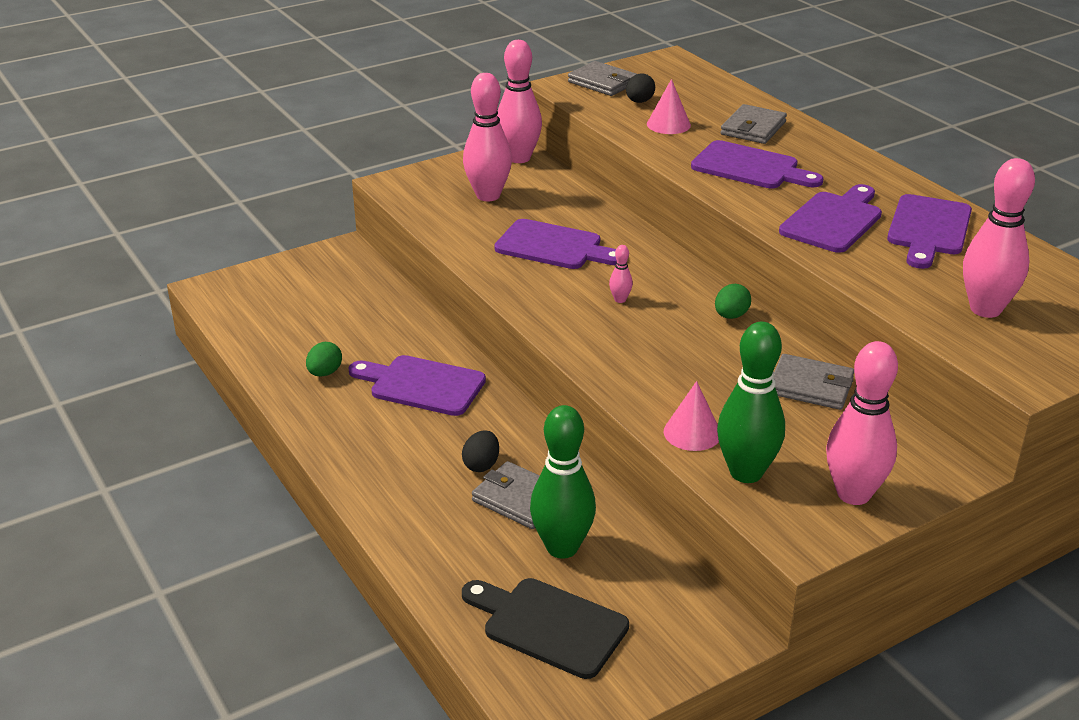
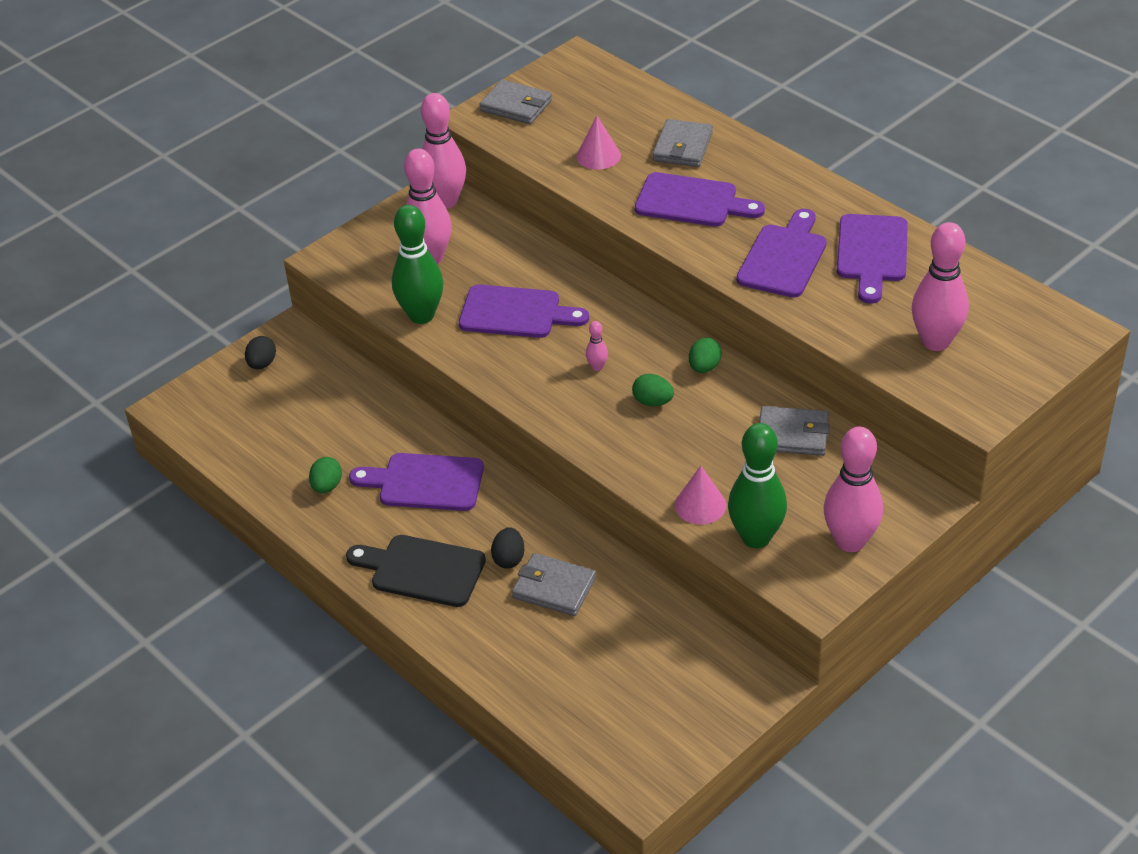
camera: 10 degrees left, 10 degrees up
black cutting board [462,578,629,679] -> black cutting board moved to [346,535,486,607]
green bowling pin [530,405,596,559] -> green bowling pin moved to [392,205,443,324]
black egg [626,74,655,103] -> black egg moved to [245,336,276,369]
none -> green egg [632,374,674,406]

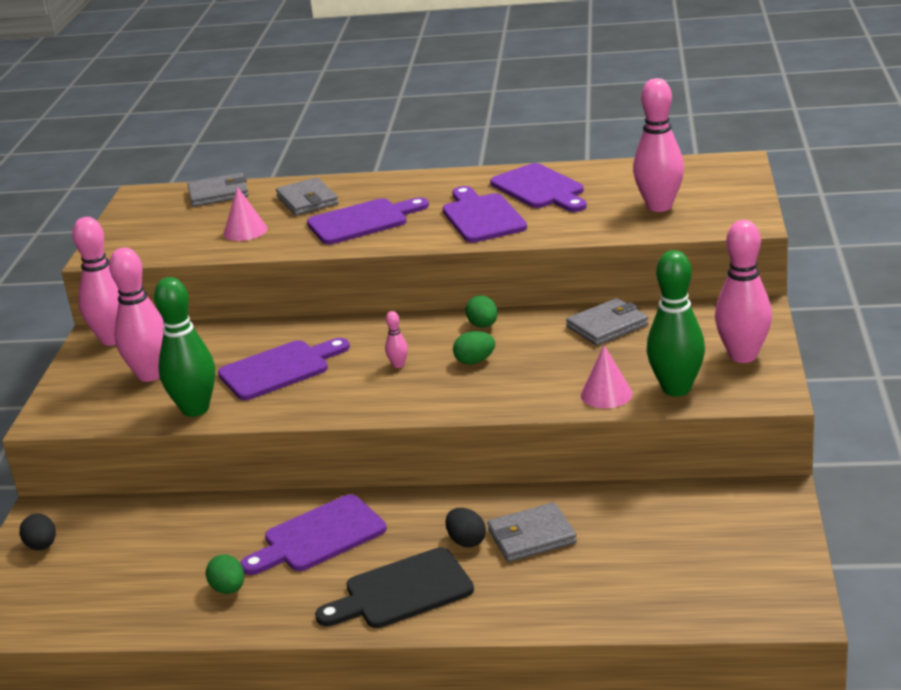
camera: 40 degrees left, 15 degrees down
grey wallet [479,80,552,124] -> grey wallet moved to [187,173,248,207]

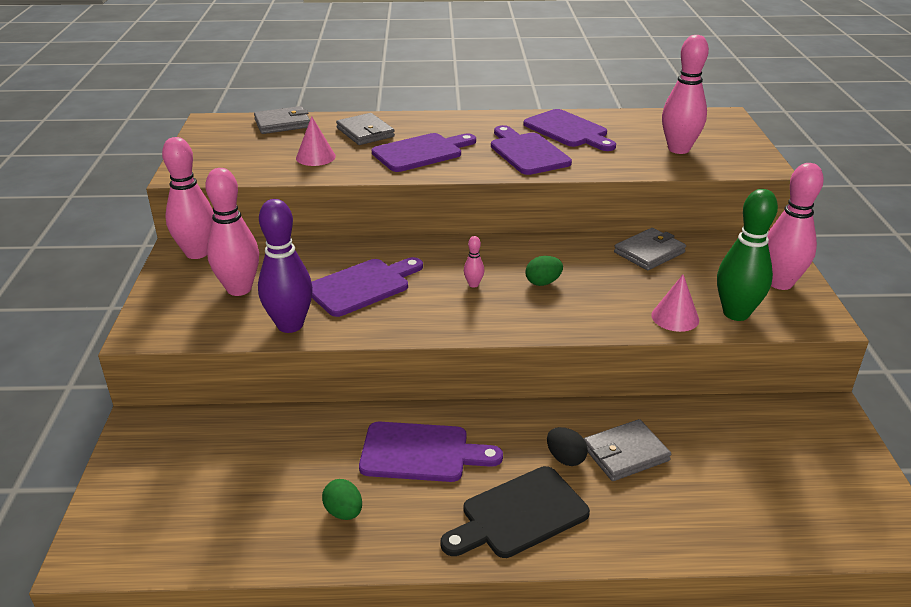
camera: 10 degrees left, 5 degrees up
black egg [20,514,56,550] -> none
green bowling pin [154,277,215,417] -> purple bowling pin [258,199,313,333]
purple cutting board [240,494,387,575] -> purple cutting board turned 135 degrees counterclockwise [359,422,503,482]
green egg [465,295,498,328] -> none

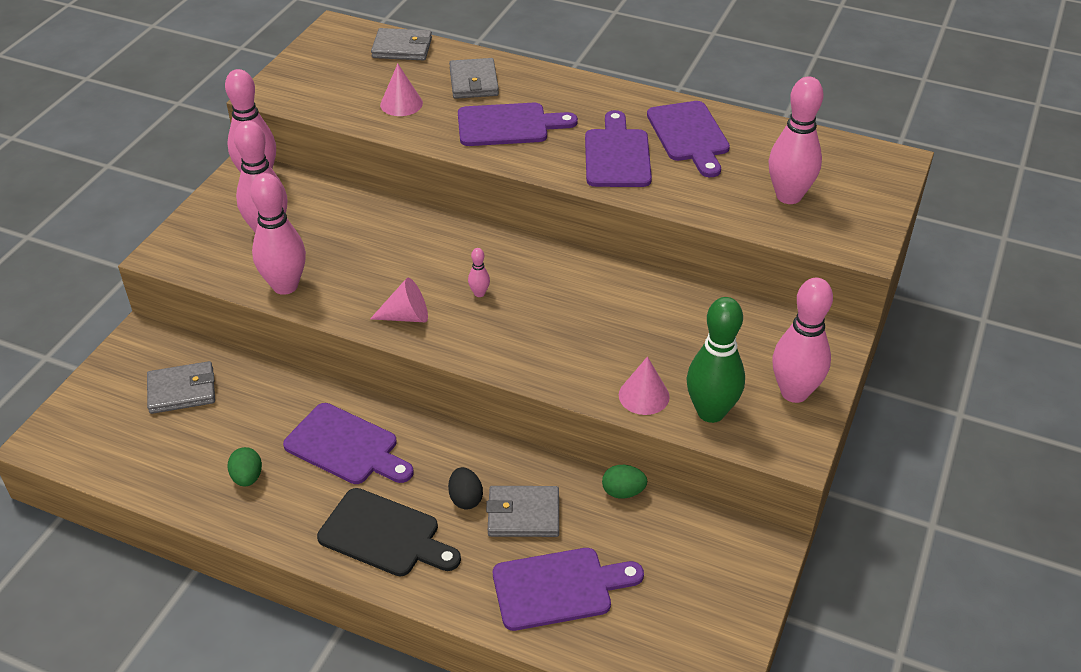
camera: 25 degrees right, 10 degrees up
purple bowling pin [258,199,313,333] -> pink bowling pin [250,173,306,295]
purple cutting board [312,257,423,317] -> purple cutting board moved to [493,548,644,631]
black cutting board [440,466,590,558] -> black cutting board turned 150 degrees counterclockwise [317,488,461,576]
green egg [526,256,563,286] -> green egg moved to [602,465,647,499]
grey wallet [614,228,686,270] -> grey wallet moved to [147,361,215,414]
none -> pink cone [370,278,428,322]

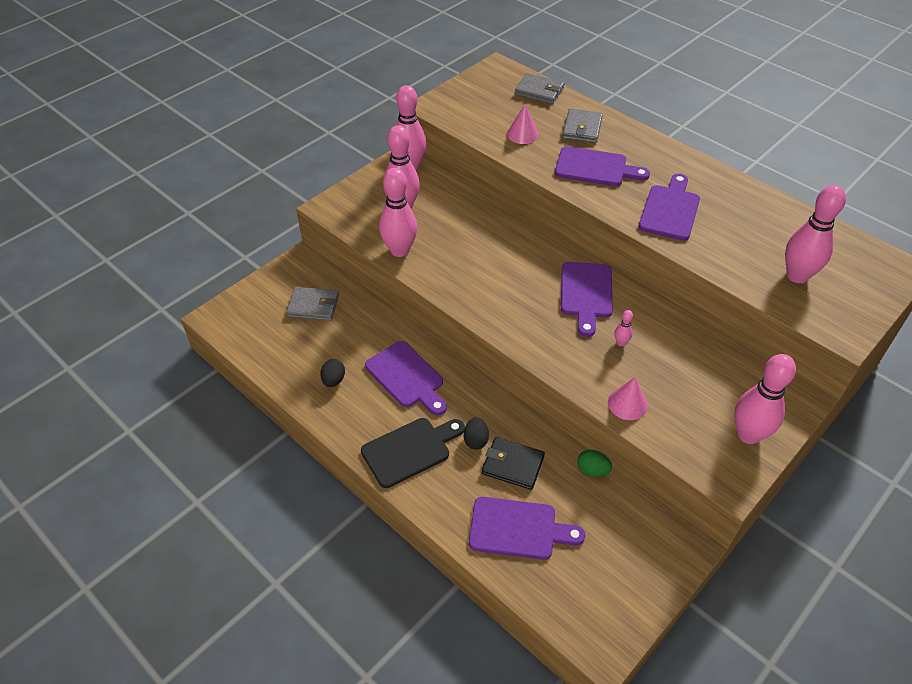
camera: 20 degrees right, 5 degrees up
green egg [228,447,262,487] -> black egg [320,359,345,387]
black cutting board [317,488,461,576] -> black cutting board turned 75 degrees counterclockwise [361,418,465,488]
pink cone [370,278,428,322] -> none
pink bowling pin [468,248,490,297] -> pink bowling pin moved to [614,310,633,346]
grey wallet [486,486,559,537] -> black wallet [482,437,545,490]
purple cutting board [647,101,730,177] -> purple cutting board moved to [561,262,613,337]
green bowling pin [686,297,745,423] -> none

